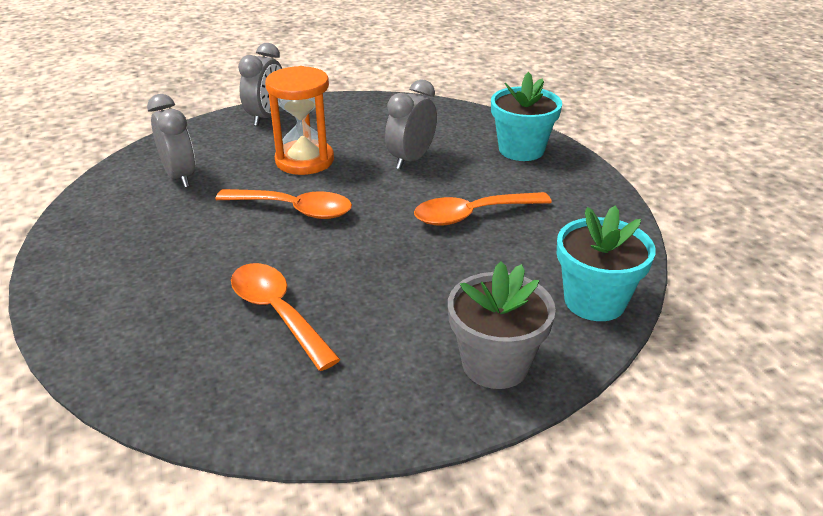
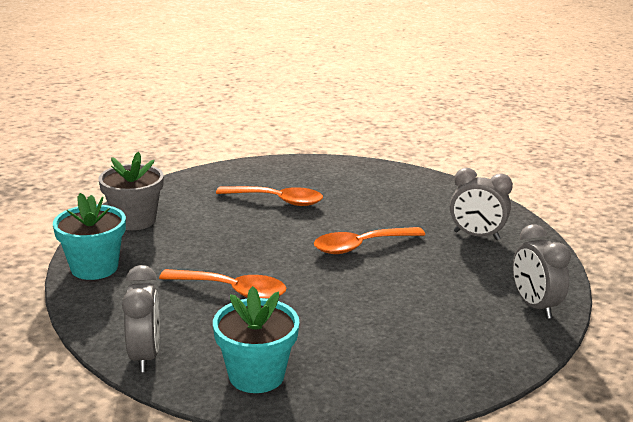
camera: 140 degrees right, 10 degrees down
orange hourglass [265,66,334,175] -> none
grey clock [385,79,437,169] -> grey clock moved to [122,265,160,372]
orange spoon [414,192,552,226] -> orange spoon turned 75 degrees clockwise [159,269,286,299]

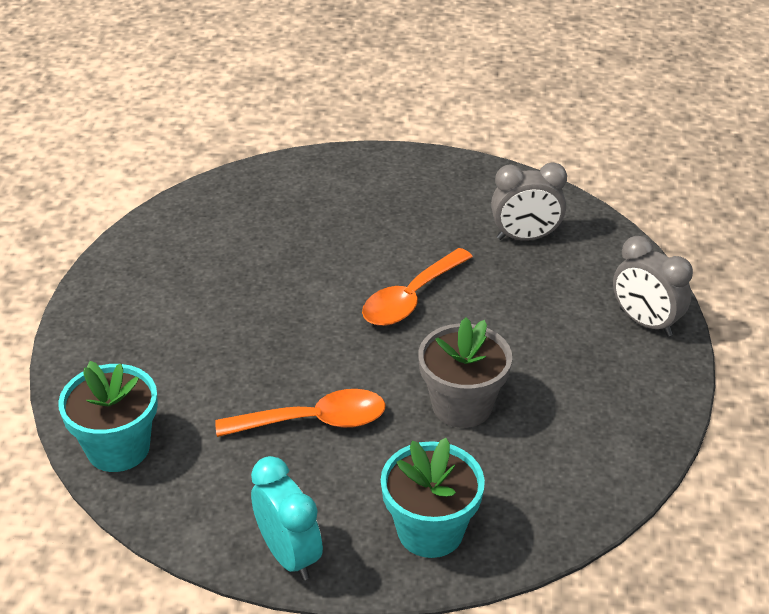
camera: 25 degrees left, 15 degrees up
grey flower pot [99,152,164,230] -> grey flower pot moved to [418,317,512,428]
grey clock [122,265,160,372] -> turquoise clock [251,456,323,580]
orange spoon [216,186,323,206] -> none

